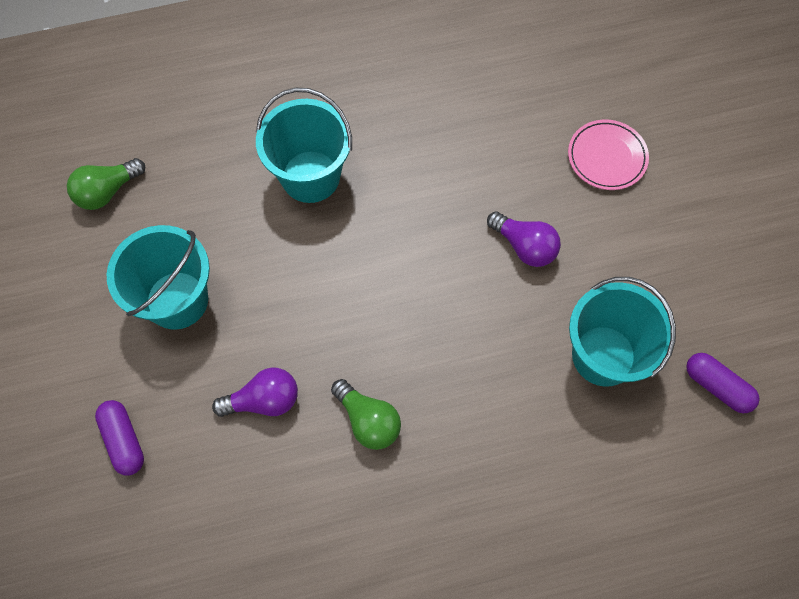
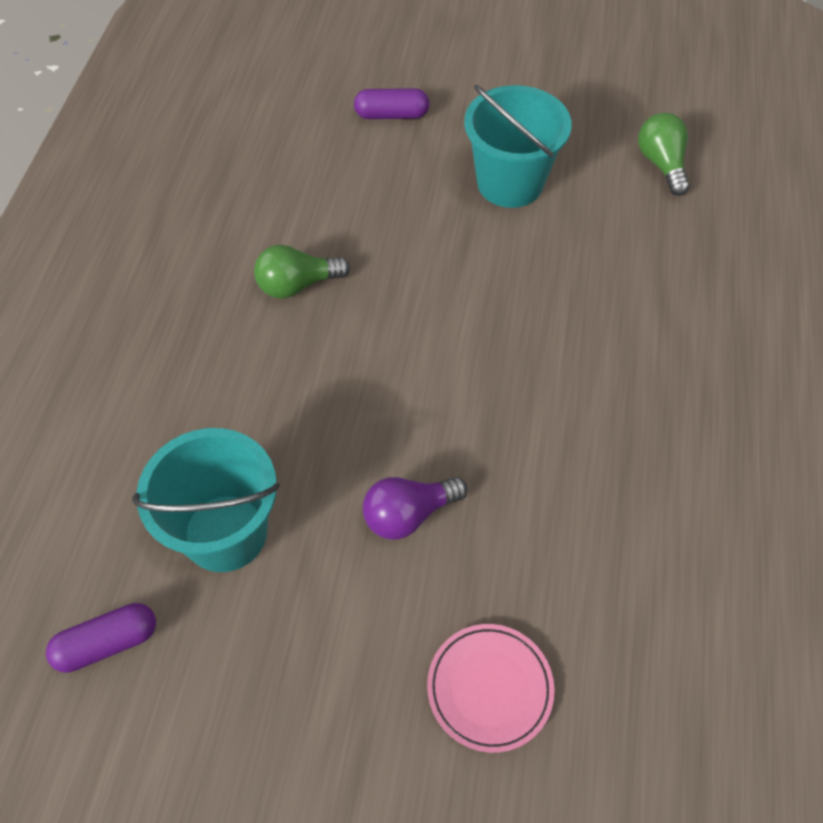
camera: 115 degrees right, 10 degrees down
purple light bulb [212,367,298,417] -> none
turquoise bucket [256,88,352,203] -> none

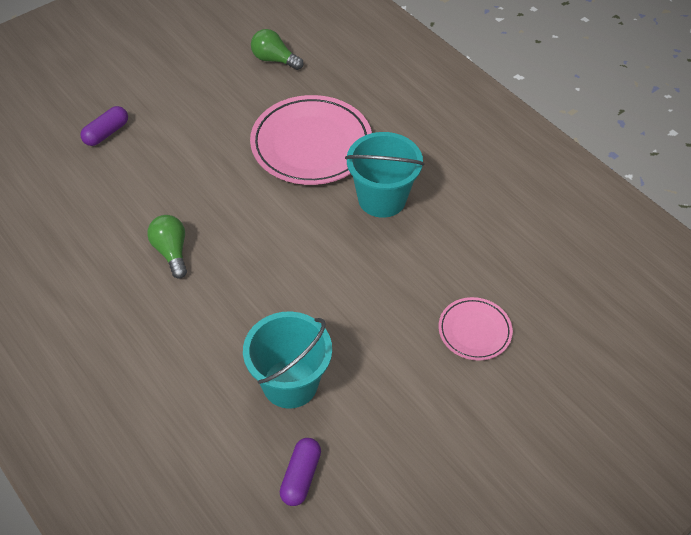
camera: 50 degrees left, 5 degrees down
green light bulb [254,245,350,299] -> green light bulb turned 135 degrees clockwise [147,215,187,279]
purple light bulb [363,477,468,540] -> none
turquoise bucket [464,85,572,208] -> turquoise bucket moved to [345,132,424,218]
none -> pink plate [250,95,372,185]

